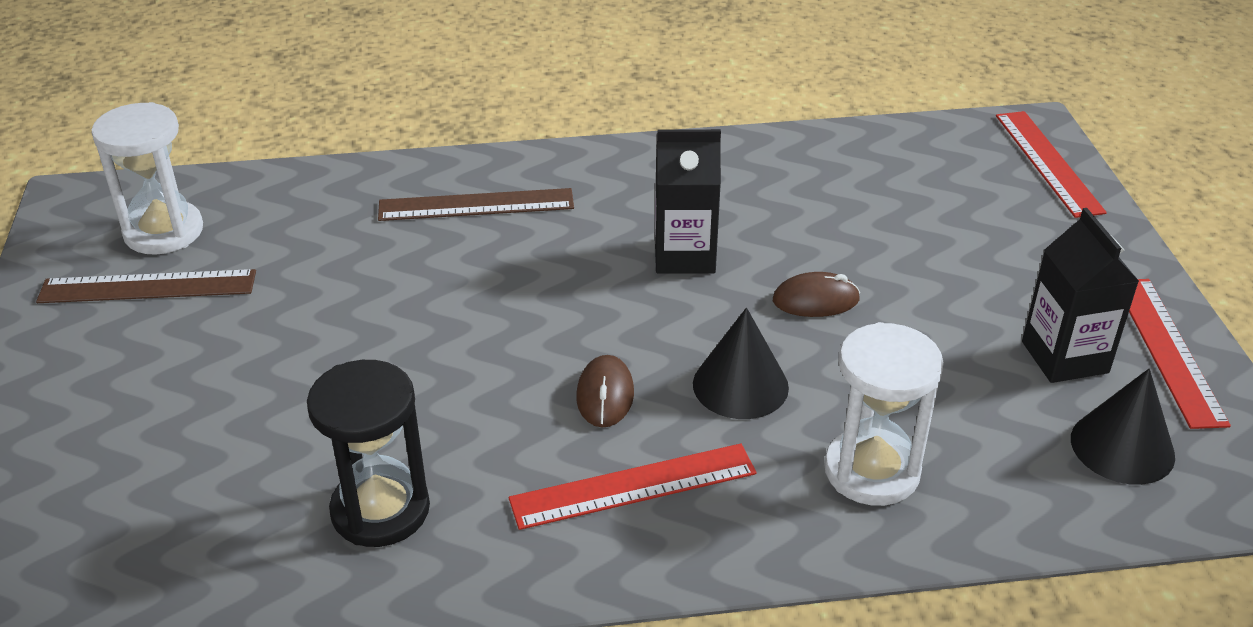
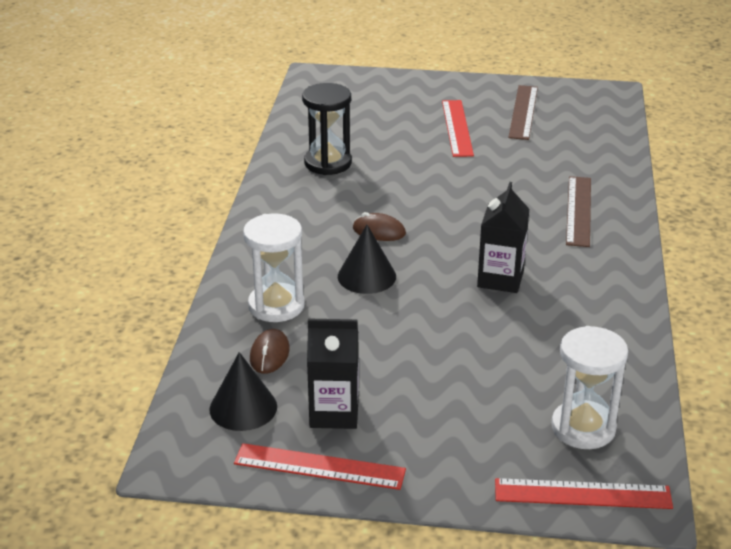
camera: 105 degrees right, 5 degrees down
white hourglass [91,102,203,254] -> white hourglass moved to [551,326,628,449]
red ruler [509,443,757,530] -> red ruler moved to [442,100,474,157]
brown mouse [773,272,860,317] -> brown mouse moved to [250,329,290,374]

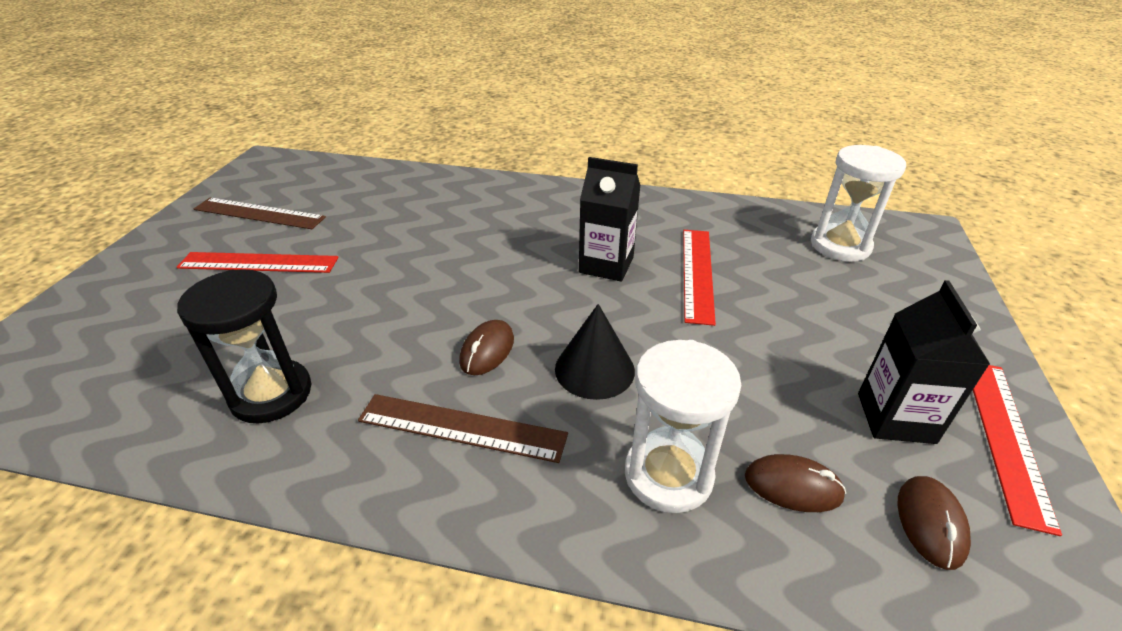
camera: 85 degrees left, 5 degrees up
black cone [209,352,277,431] -> brown mouse [897,476,971,570]
red ruler [495,478,673,509] -> red ruler moved to [683,230,716,326]
brown ruler [566,176,591,247] -> brown ruler moved to [358,394,568,463]

